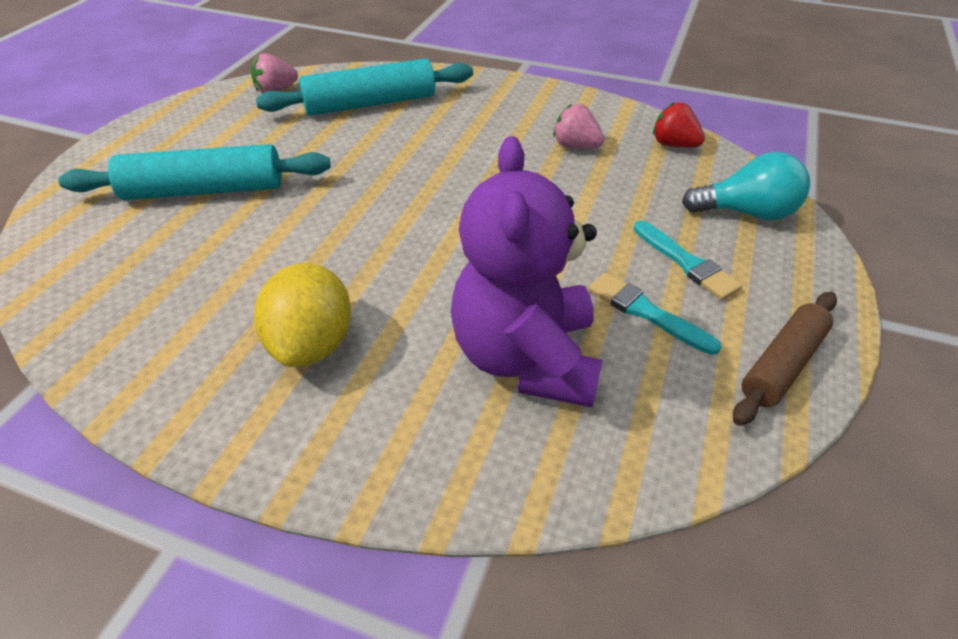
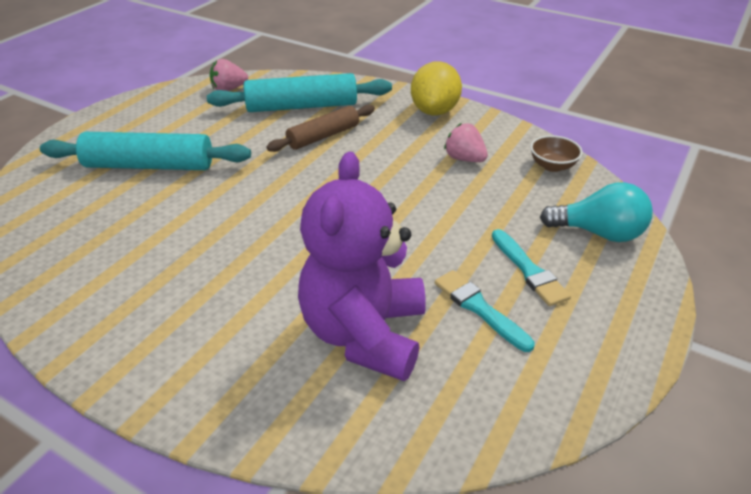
camera: 10 degrees right, 5 degrees down
yellow lemon [254,263,351,367] -> yellow lemon moved to [411,61,462,115]
red strawberry [653,102,705,147] -> brown bowl [530,135,583,172]
brown rolling pin [733,292,837,426] -> brown rolling pin moved to [266,105,375,152]

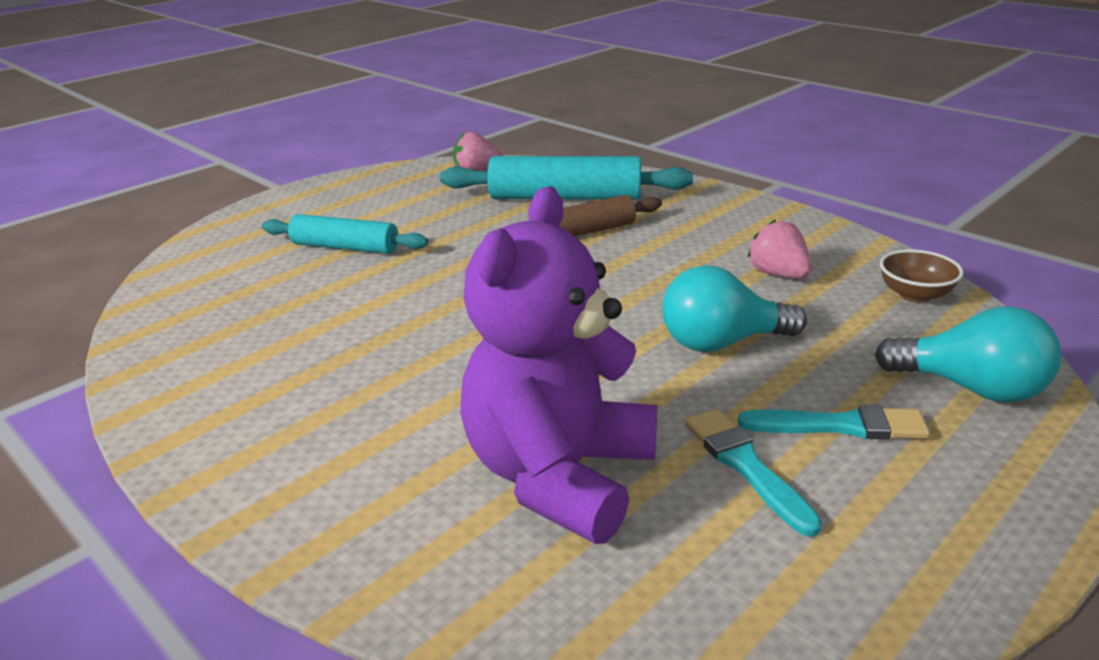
camera: 15 degrees right, 10 degrees down
turquoise rolling pin [40,132,251,170] -> turquoise rolling pin [262,214,428,254], size x0.65
yellow lemon [411,61,462,115] -> none
turquoise brush [492,229,571,306] -> turquoise brush turned 75 degrees counterclockwise [738,405,930,440]
none -> turquoise light bulb [662,265,807,352]

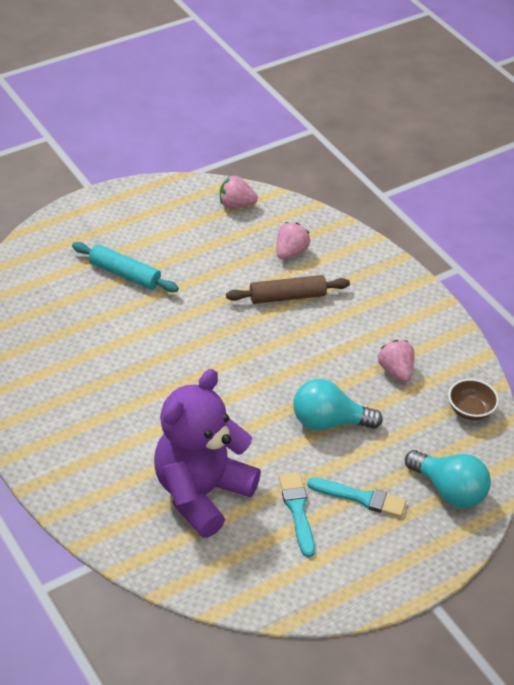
camera: 10 degrees right, 15 degrees up
turquoise rolling pin [440,156,693,200] -> pink strawberry [276,222,310,259]

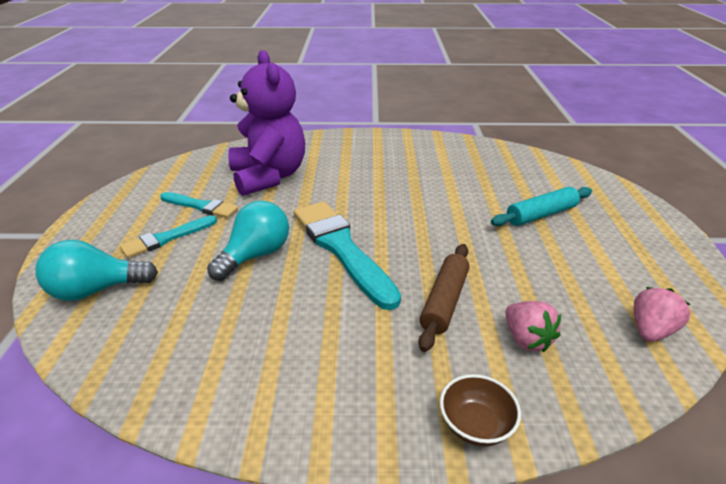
camera: 125 degrees right, 10 degrees down
pink strawberry [377,340,415,382] -> none
brown bowl [448,379,499,420] -> brown bowl moved to [440,374,521,447]
none -> turquoise brush [294,201,401,310]

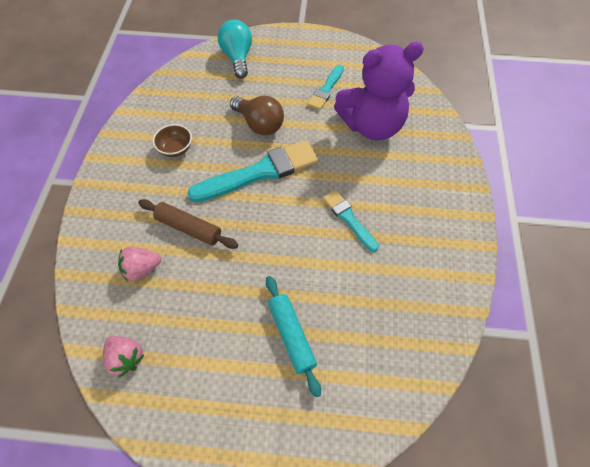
camera: 95 degrees right, 25 degrees up
turquoise brush [120,215,217,258] -> turquoise brush moved to [323,190,379,252]
turquoise light bulb [207,201,289,281] -> brown light bulb [230,96,284,135]
brown bowl [440,374,521,447] -> brown bowl moved to [153,124,192,157]

